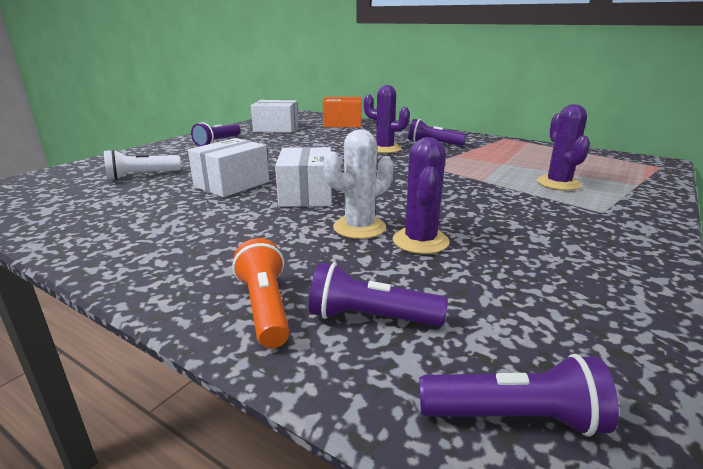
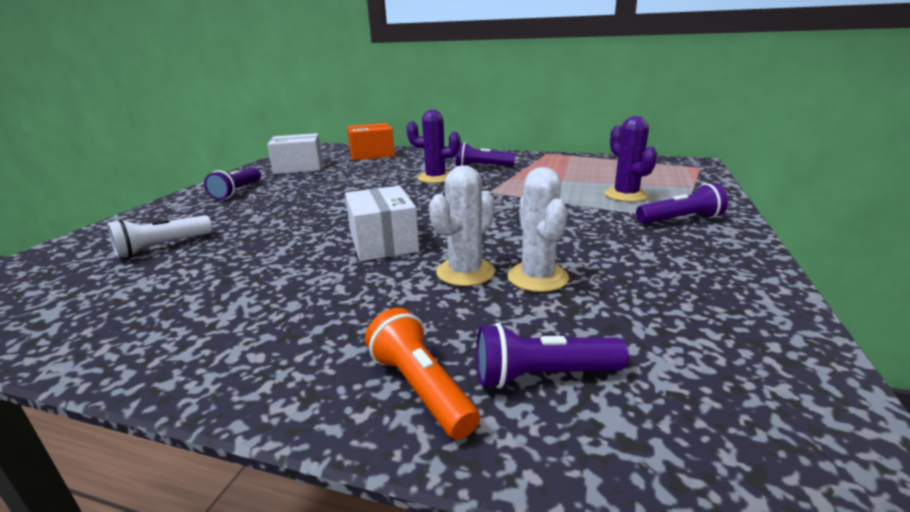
camera: 15 degrees left, 0 degrees up
white box [188,138,269,197] -> none
purple cactus [393,137,450,254] -> white cactus [507,167,569,292]
purple flashlight [419,354,619,437] -> purple flashlight moved to [636,183,728,224]

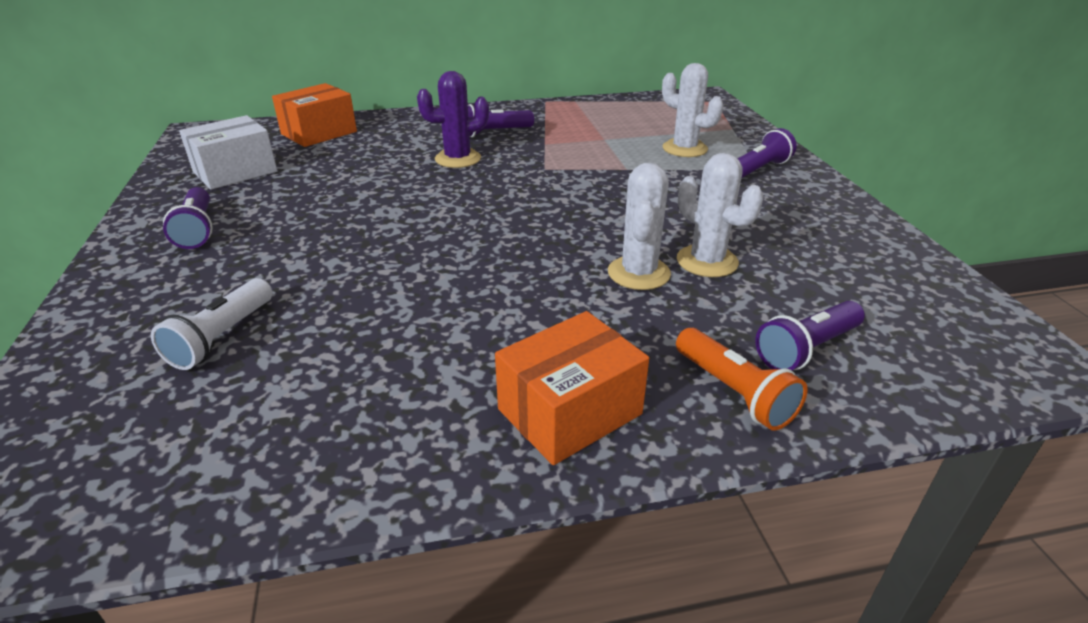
camera: 30 degrees left, 10 degrees up
white box [345,186,419,261] -> none
orange flashlight [365,308,480,439] -> orange flashlight turned 150 degrees counterclockwise [676,328,808,431]
purple cactus [605,116,657,202] -> white cactus [662,63,723,157]
none -> orange box [495,311,649,465]

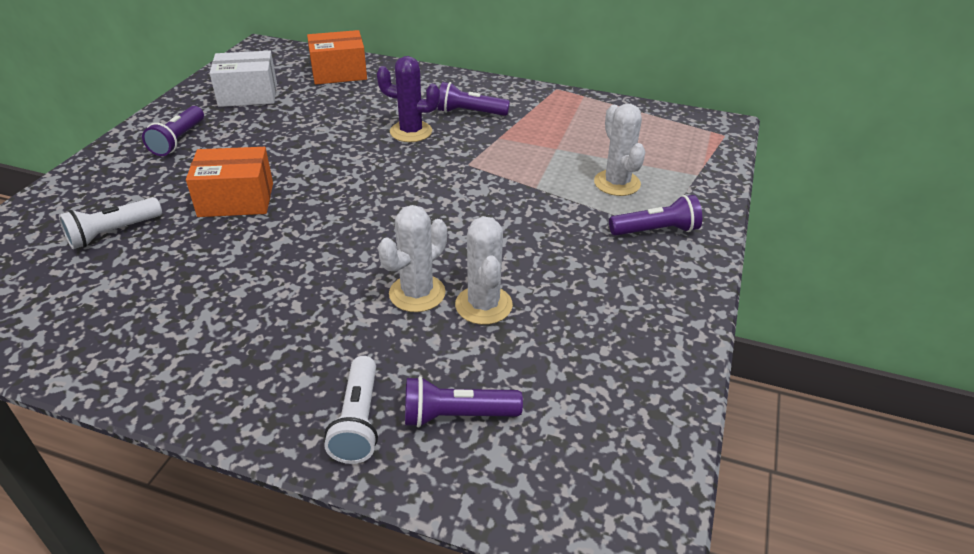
camera: 30 degrees right, 5 degrees up
orange box [495,311,649,465] -> orange box moved to [186,147,273,217]
orange flashlight [676,328,808,431] -> white flashlight [324,356,378,464]

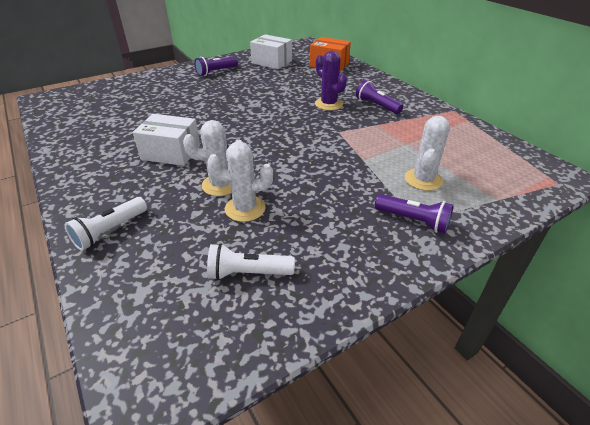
camera: 40 degrees right, 0 degrees up
white flashlight [59,197,162,249] -> white flashlight moved to [207,243,295,280]
orange box [186,147,273,217] -> none
purple flashlight [405,376,523,428] -> none
white cactus [455,216,513,325] -> white cactus turned 60 degrees clockwise [207,141,273,222]
none -> white box [133,114,200,166]

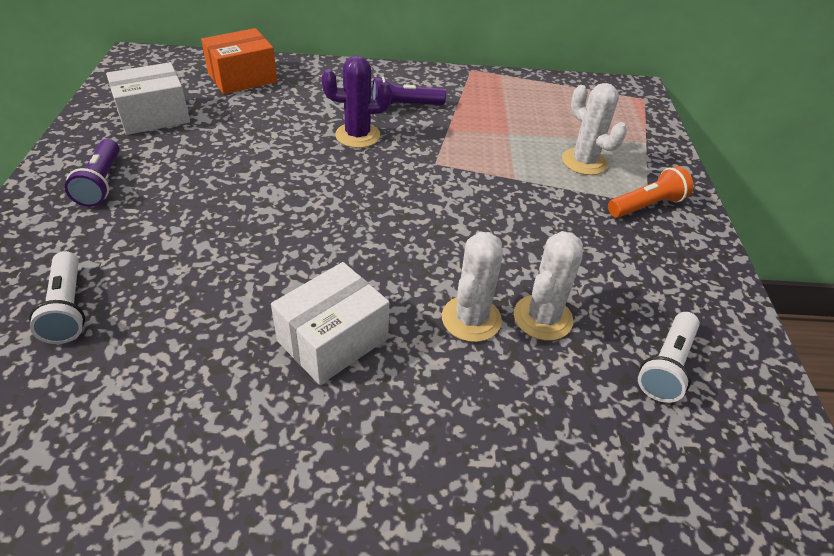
camera: 60 degrees left, 5 degrees up
white flashlight [65,197,147,251] -> white flashlight moved to [29,251,85,344]
purple flashlight [375,194,454,234] -> orange flashlight [608,166,693,218]

